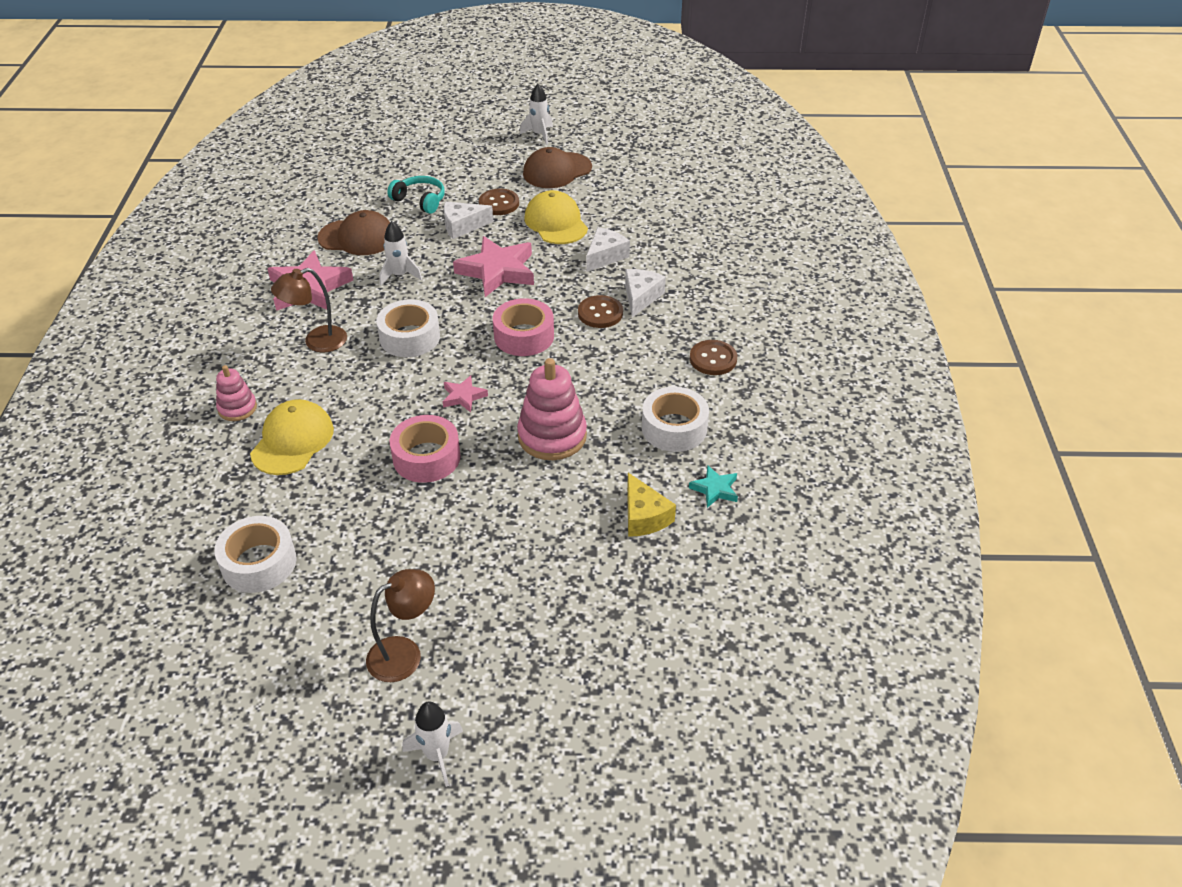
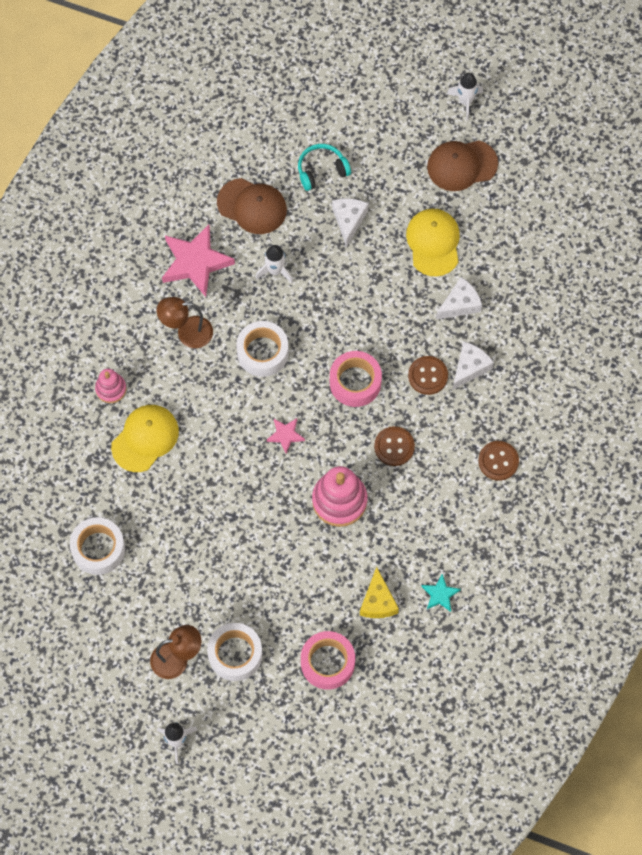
camera: 20 degrees right, 25 degrees up
turquoise headphones [387,176,445,214] -> turquoise headphones turned 75 degrees counterclockwise [298,144,351,191]
pink tape [390,415,461,483] -> pink tape moved to [301,631,355,690]
white cheese [444,202,493,239] -> white cheese turned 90 degrees clockwise [332,198,368,247]
pink star [453,236,534,297] -> none
brown button [479,189,519,215] -> brown button moved to [374,426,415,466]
white tape [642,387,709,452] -> white tape moved to [207,623,262,681]

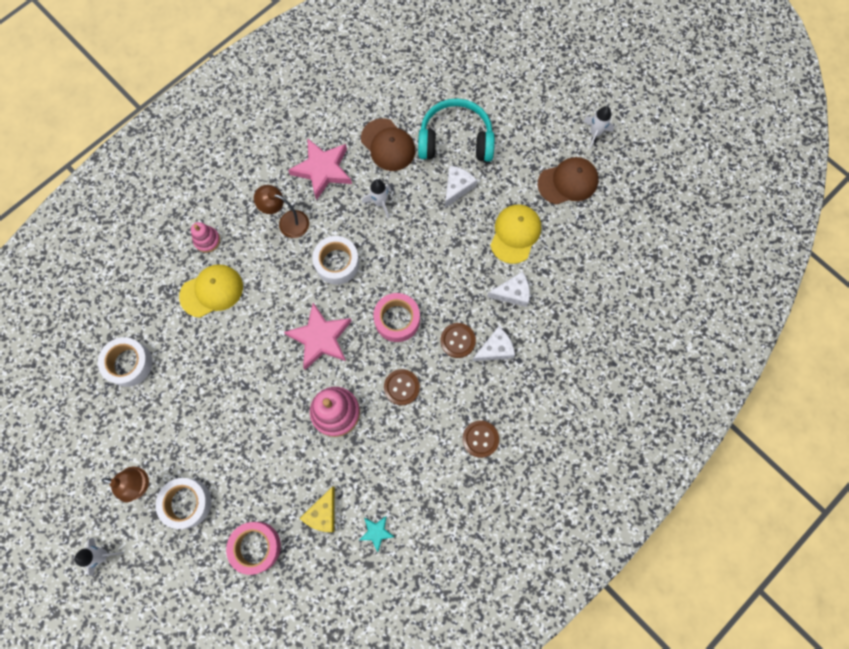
camera: 25 degrees right, 5 degrees up
pink star [267,418,305,453] -> pink star [284,303,352,370], size x2.01
turquoise headphones [298,144,351,191] -> turquoise headphones [418,98,495,162], size x1.75
brown cap [427,140,498,191] -> brown cap turned 150 degrees clockwise [538,157,599,205]

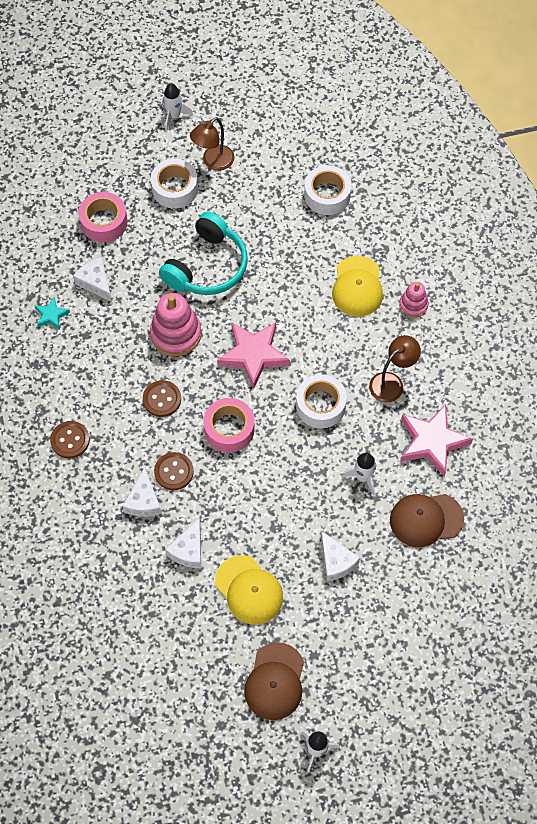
camera: 120 degrees right, 10 degrees down
yellow cheese [300,486,335,532] -> white cheese [73,257,112,302]
turquoise headphones [418,98,495,162] -> turquoise headphones moved to [159,212,248,295]

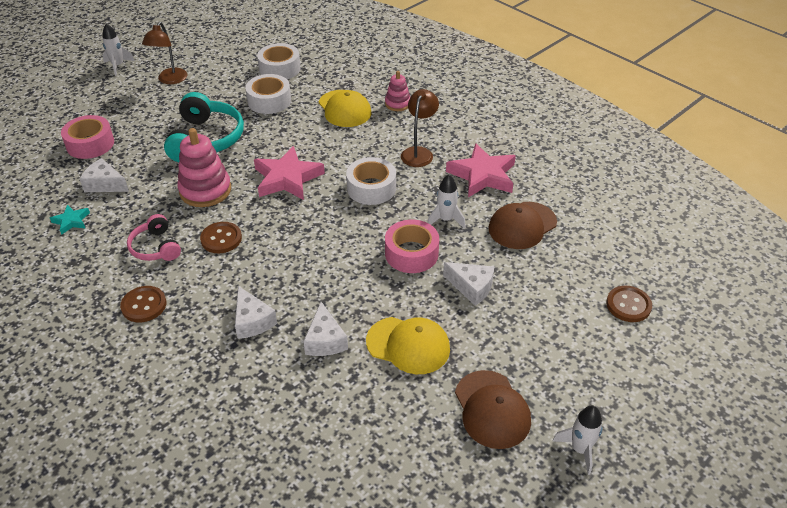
camera: 30 degrees left, 20 degrees down
white tape [151,159,198,209] -> white tape moved to [245,74,291,114]
brown button [154,452,194,490] -> brown button moved to [606,286,652,322]
pink tape [203,398,255,452] -> pink tape moved to [385,220,439,273]
none -> pink headphones [127,214,181,261]

